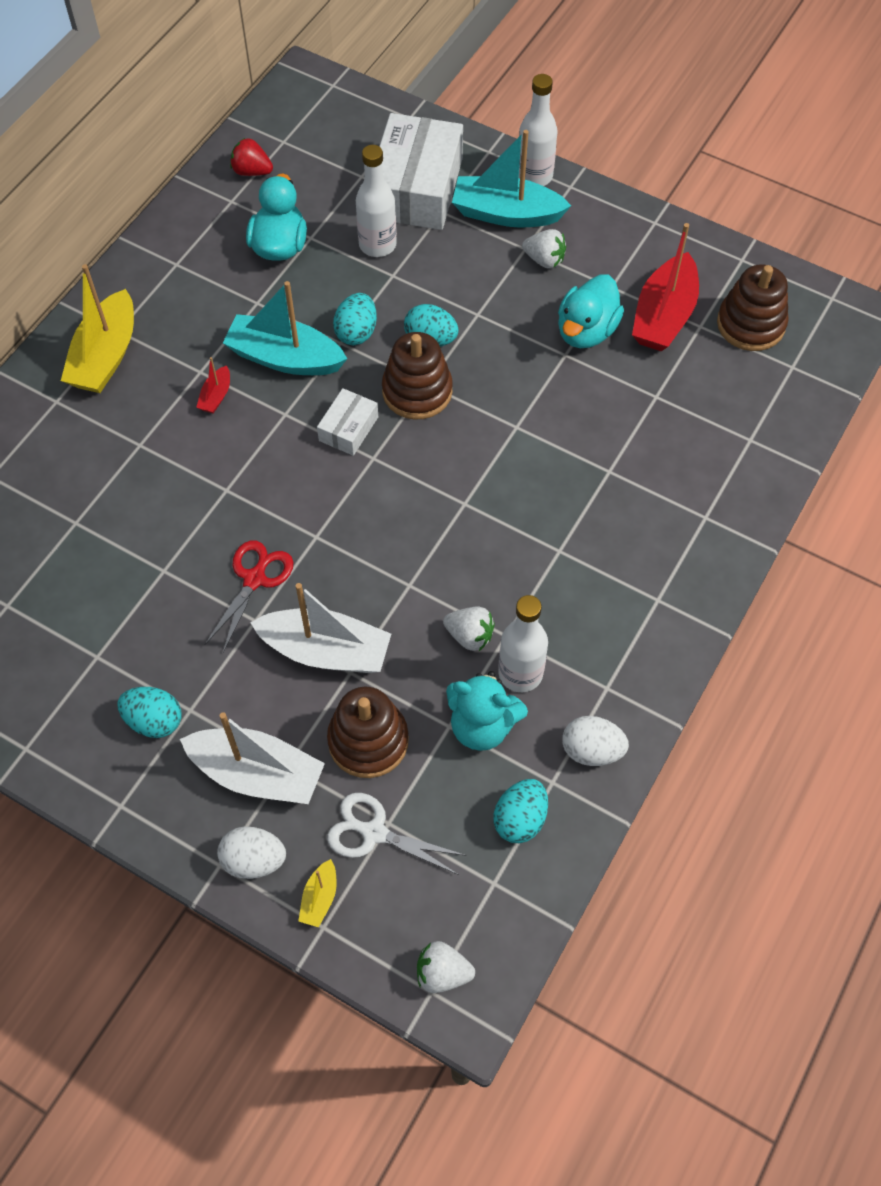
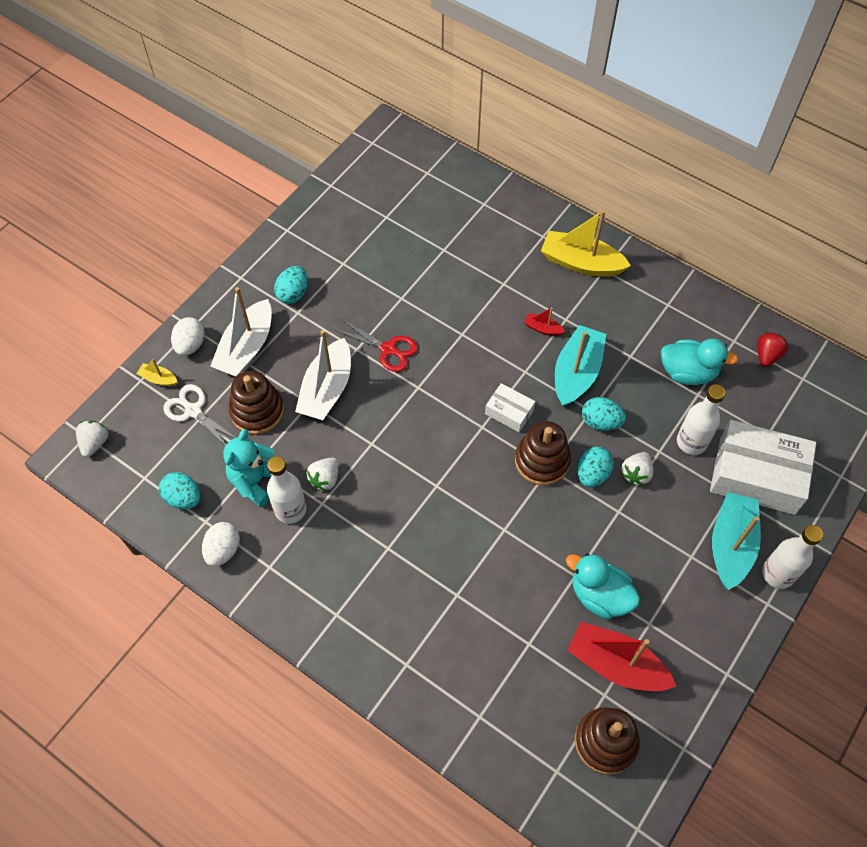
camera: 95 degrees right, 0 degrees up
white scissors [327,793,467,875] -> white scissors turned 75 degrees counterclockwise [163,384,236,446]
white strawberry [522,229,566,269] -> white strawberry moved to [621,452,653,486]

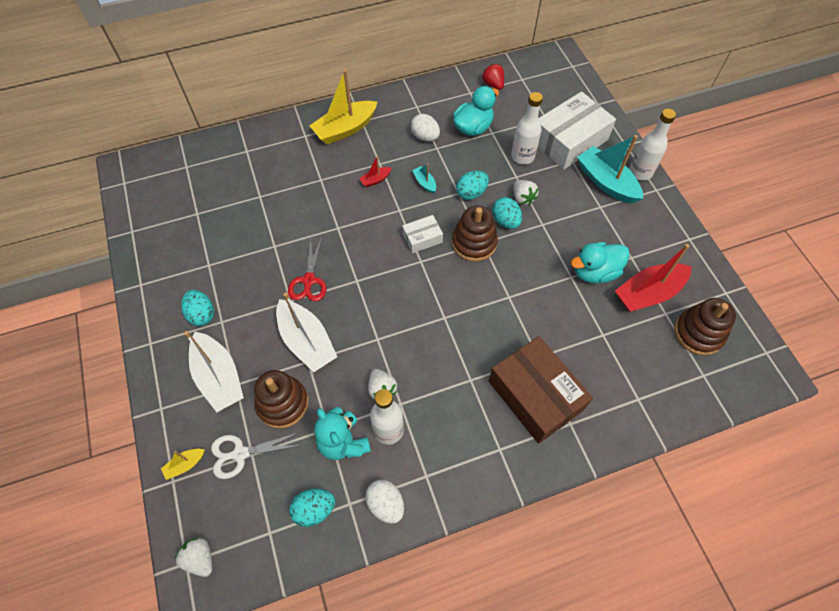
camera: 55 degrees left, 0 degrees up
white egg [171,317,205,356] -> white egg moved to [411,114,440,142]
red scissors [335,319,418,372] -> red scissors turned 120 degrees clockwise [288,237,326,302]
turquoise boat [555,325,606,407] -> turquoise boat [412,163,436,194], size x0.45
none -> brown box [489,336,593,444]

